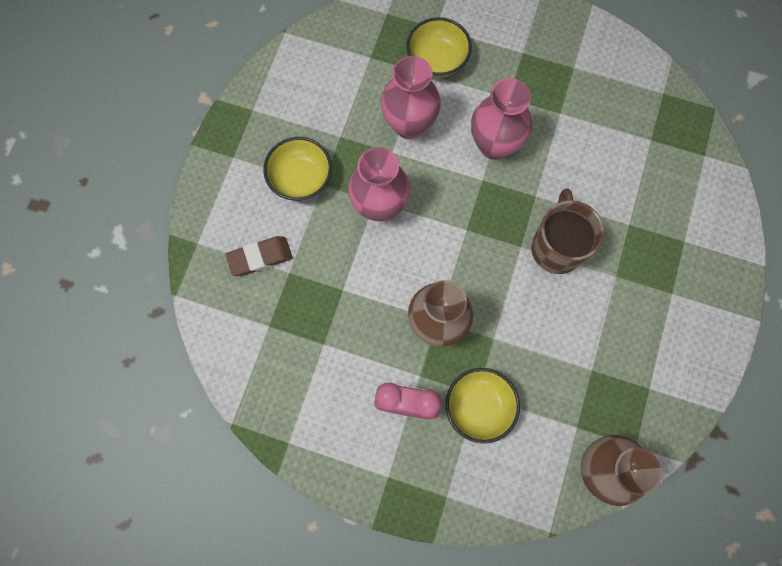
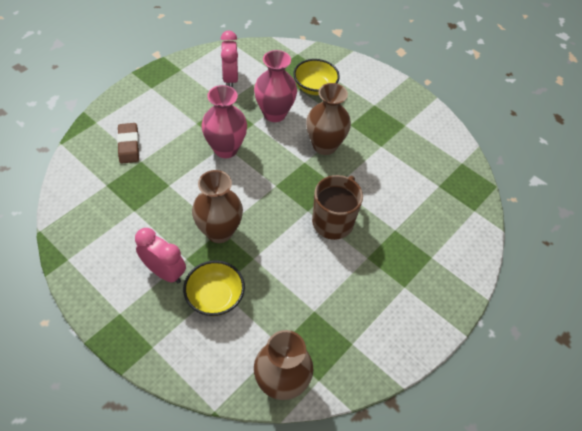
camera: 20 degrees right, 20 degrees down
brown eraser [226,236,293,276] -> brown eraser turned 75 degrees clockwise [117,123,139,164]
yellow bowl [263,137,332,201] -> none
pink vase [471,78,532,159] -> brown vase [306,83,351,155]
none -> pink clock [221,30,238,88]

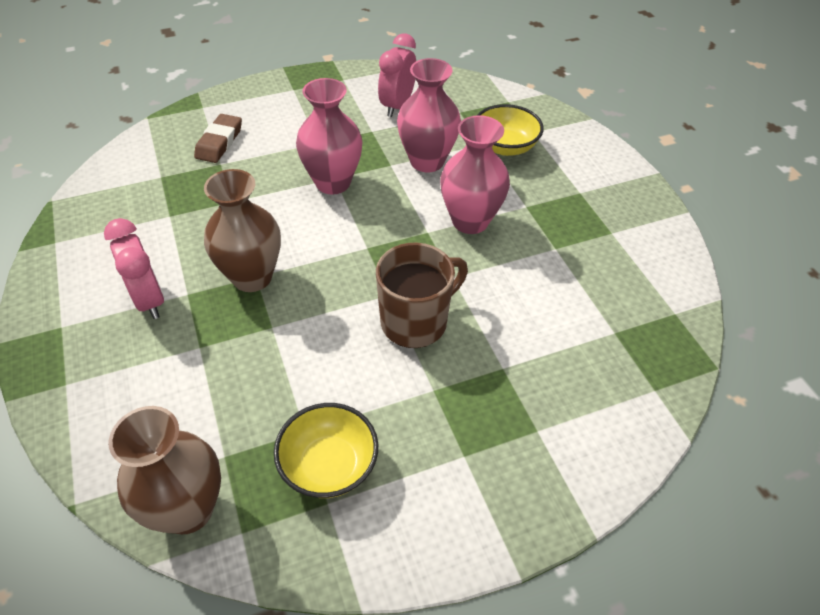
camera: 30 degrees right, 5 degrees down
yellow bowl [183,260,245,316] -> yellow bowl moved to [274,403,378,498]
brown vase [306,83,351,155] -> pink vase [440,115,510,234]

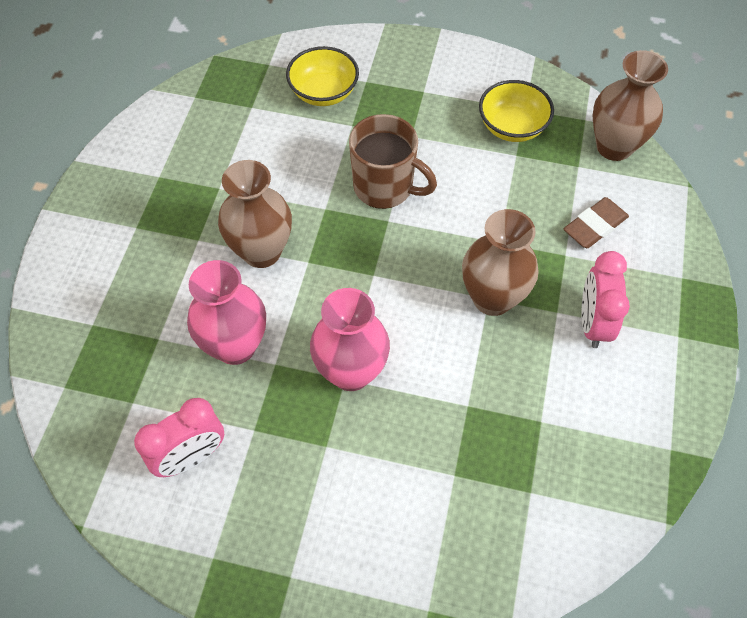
camera: 145 degrees left, 10 degrees up
brown eraser [194,114,242,163] -> brown eraser moved to [564,197,629,248]
brown mug [376,243,468,348] -> brown mug turned 150 degrees counterclockwise [349,114,437,209]
pink vase [440,115,510,234] -> brown vase [218,160,292,268]
yellow bowl [476,104,544,156] -> yellow bowl moved to [286,46,359,106]

